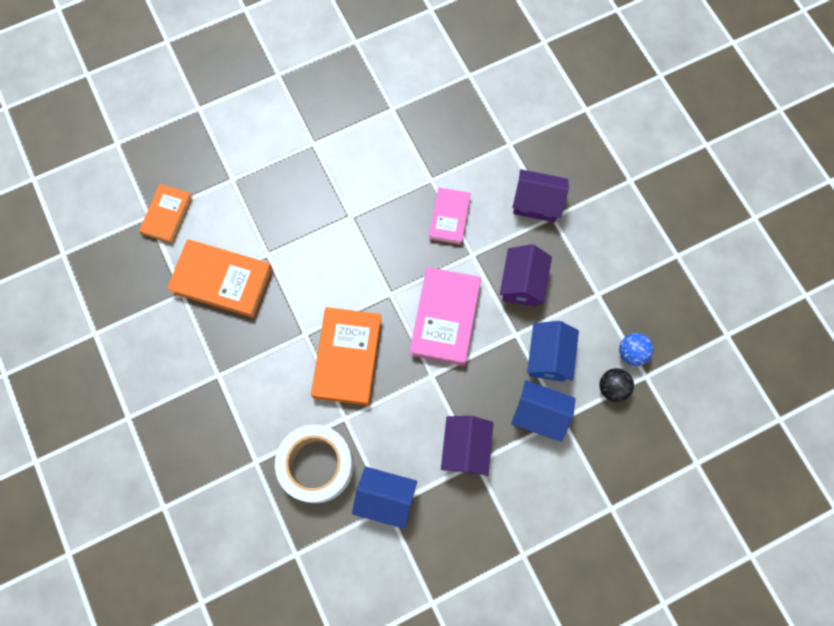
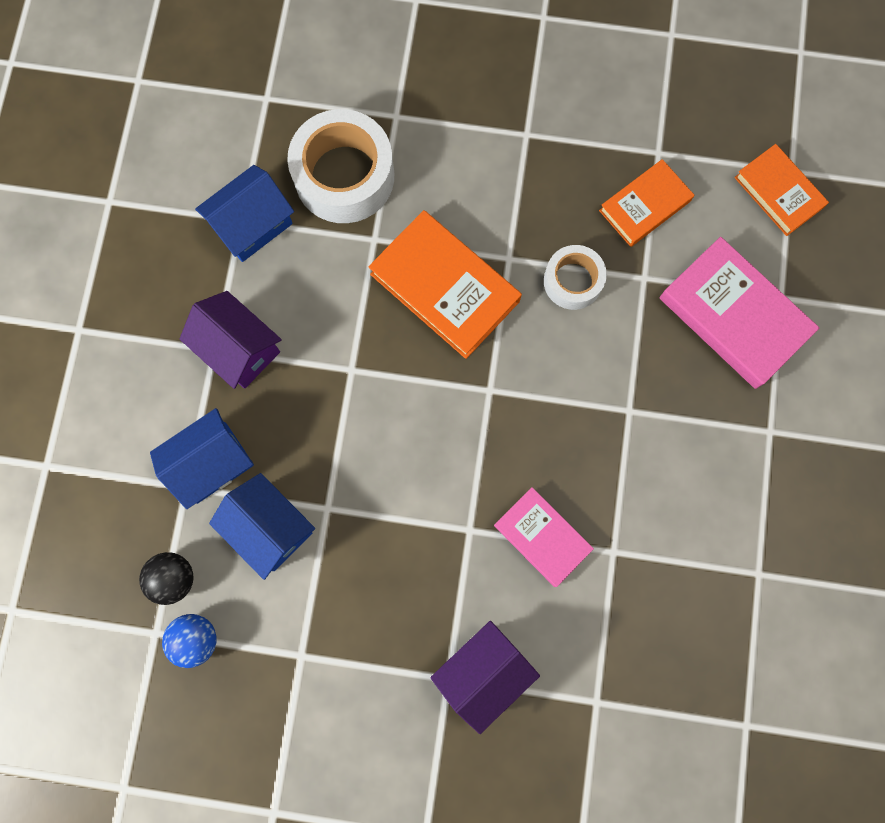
camera: 125 degrees right, 5 degrees up
orange book [167,239,272,318] -> orange book [599,159,694,247], size x0.62
pink book [409,267,481,366] -> pink book moved to [659,237,819,389]
purple house [500,244,552,307] -> none
none -> white tape [544,245,607,310]

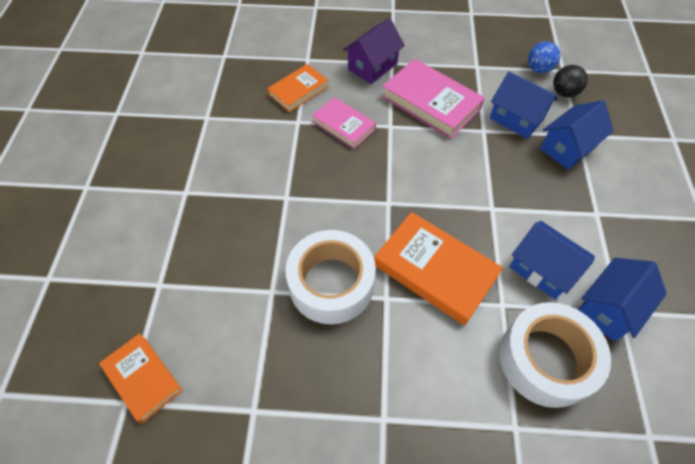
camera: 175 degrees right, 20 degrees down
purple house [179,291,282,389] -> none
white tape [544,245,607,310] -> white tape [285,230,376,324], size x1.75
orange book [599,159,694,247] -> orange book moved to [267,64,329,112]
pink book [659,237,819,389] -> pink book moved to [382,59,485,139]
none -> blue house [509,221,595,300]

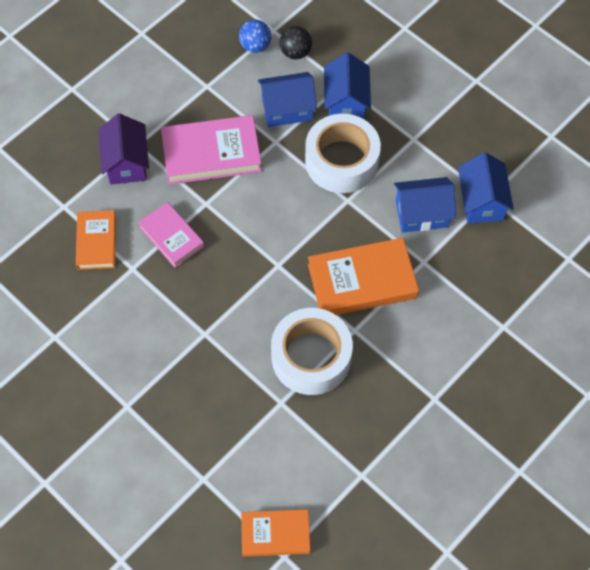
camera: 50 degrees left, 5 degrees up
pink book [312,97,376,149] -> pink book turned 60 degrees clockwise [138,202,204,268]
white tape [499,302,611,408] -> white tape moved to [305,114,381,193]

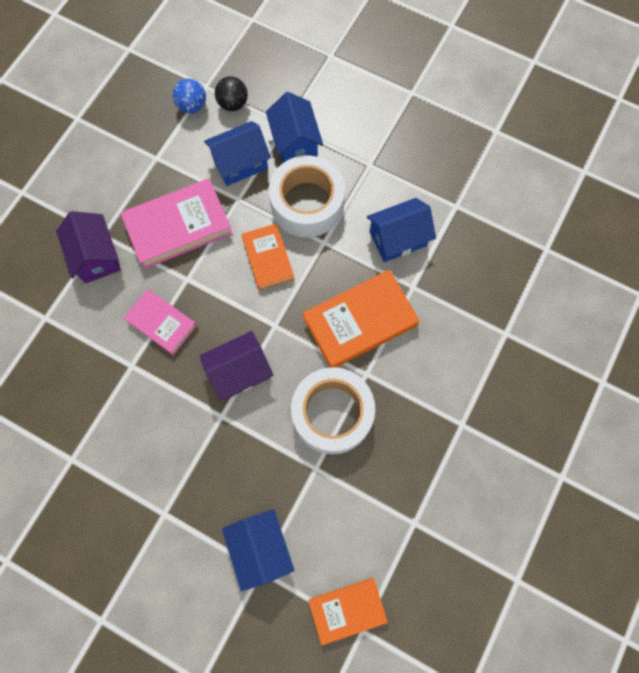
camera: 15 degrees left, 10 degrees up
orange book [76,210,116,270] -> orange book moved to [241,224,294,290]
blue house [458,152,514,223] -> blue house moved to [222,509,294,591]
none -> purple house [200,331,273,401]

